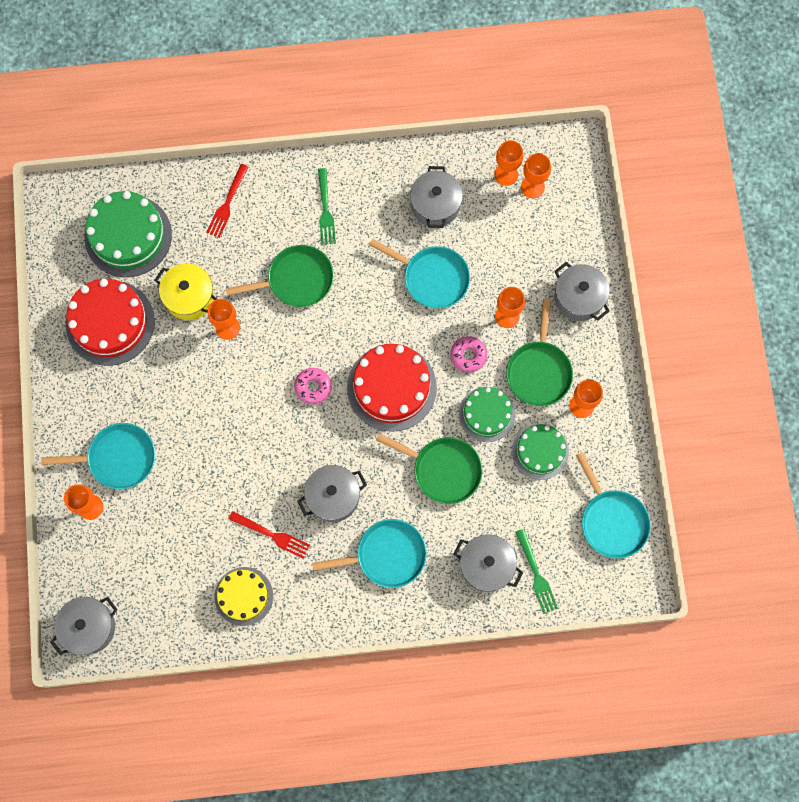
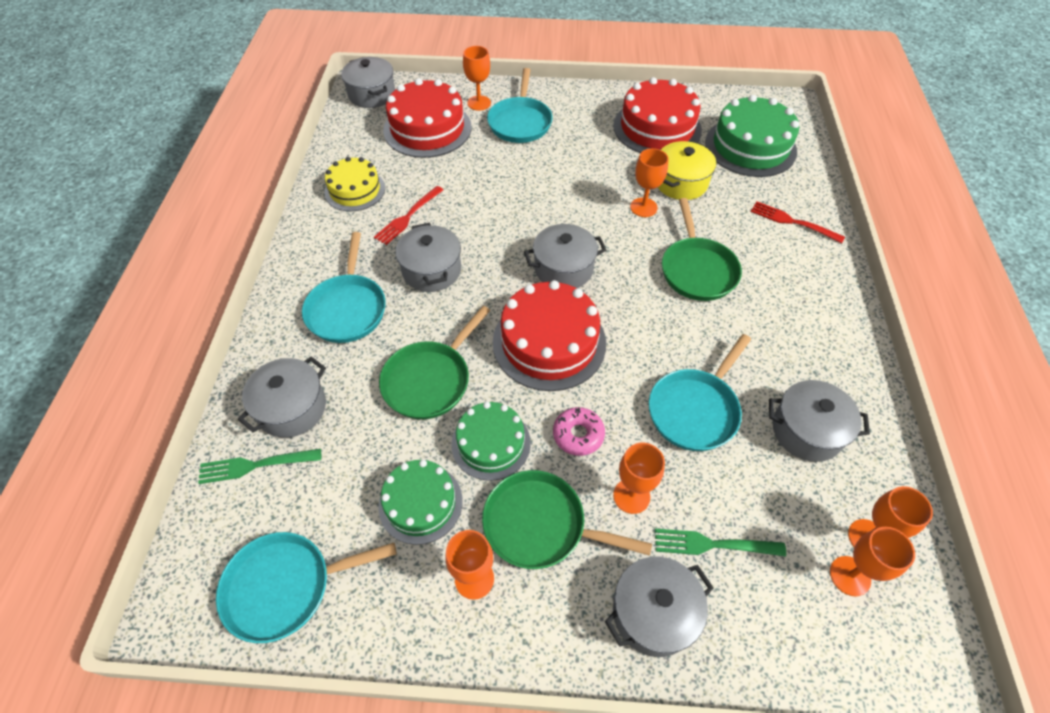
camera: 100 degrees right, 20 degrees down
pink donut [294,368,332,404] -> grey pot [524,224,606,288]
green fork [318,168,336,245] -> green fork moved to [655,529,786,557]
none -> red cake [383,78,471,158]

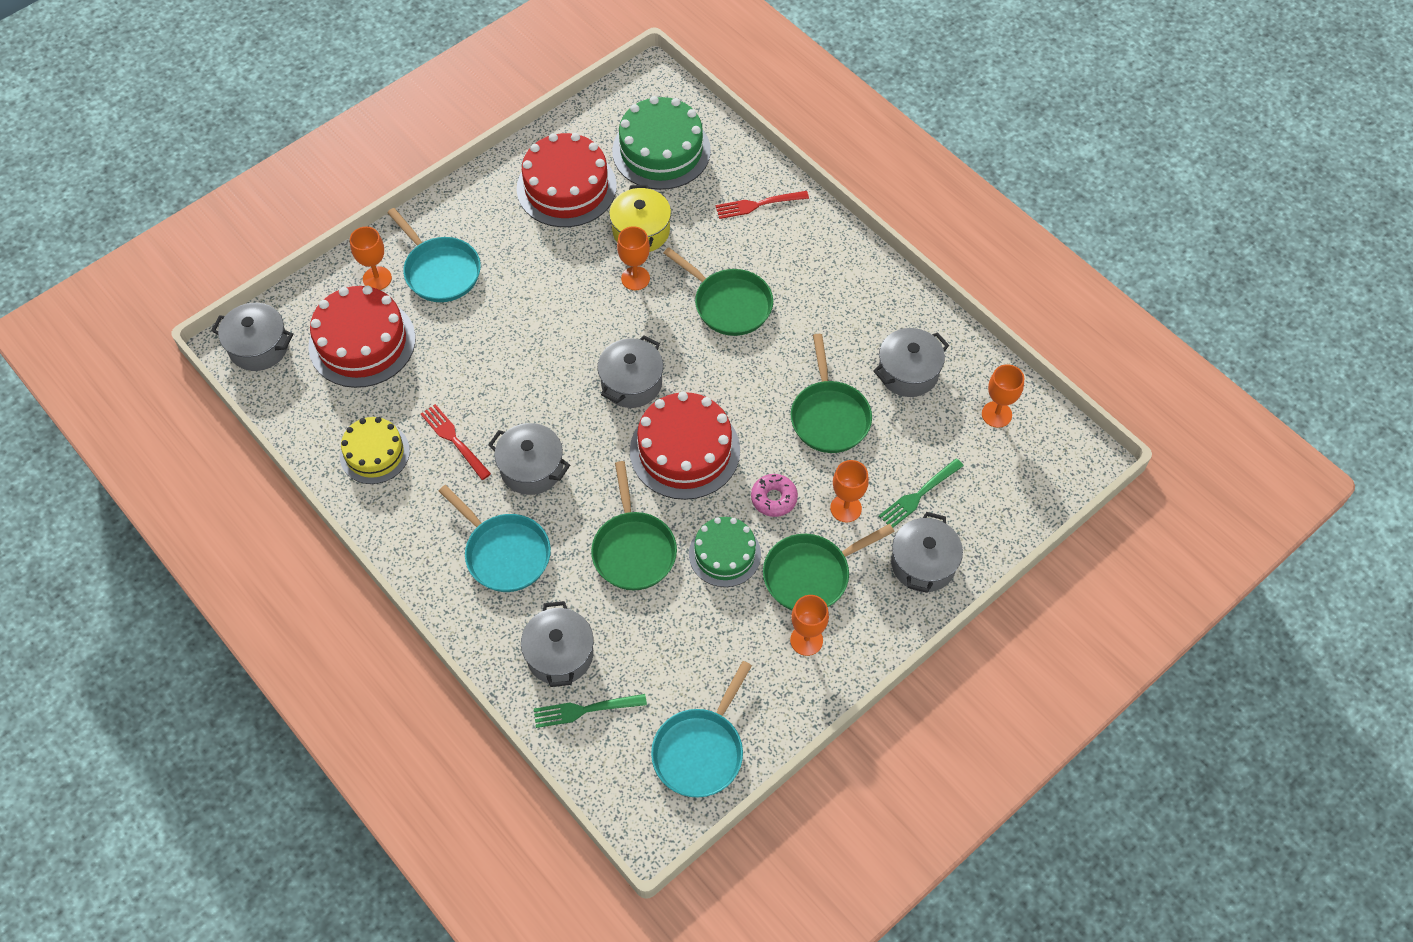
camera: 45 degrees left, 5 degrees up
green fork [198,449,321,484] -> green fork turned 45 degrees clockwise [534,694,647,728]
red fork [374,186,443,245] -> red fork turned 150 degrees clockwise [421,404,491,480]
green cake [378,460,463,545] -> none
turquoise pan [649,334,751,451] -> green pan [791,334,872,453]
orange goblet [830,527,915,596] -> none

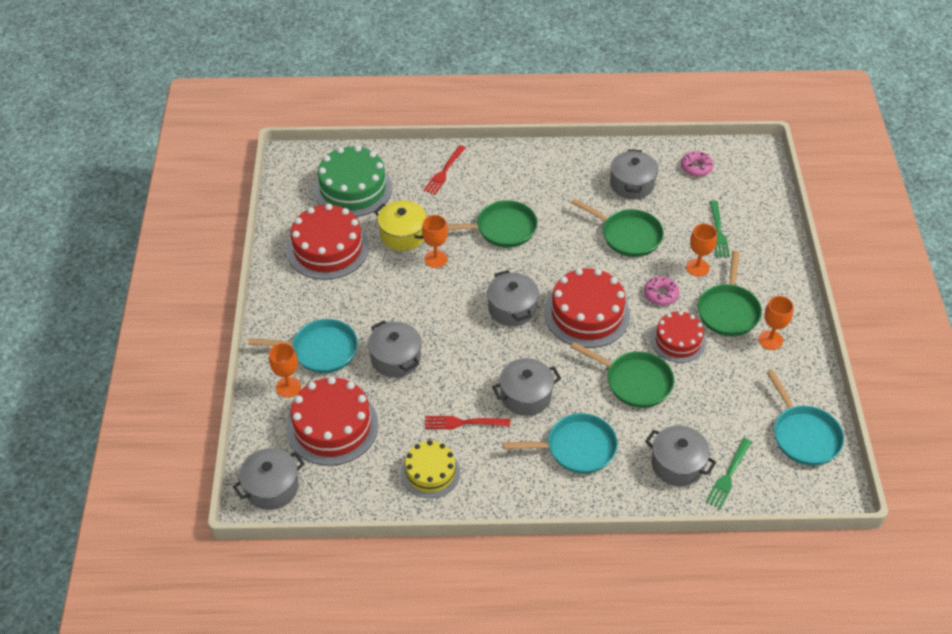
camera: 50 degrees left, 10 degrees down
green cake [689,517,761,587] -> red cake [651,311,706,363]
grey pot [891,512,963,593] -> grey pot moved to [368,320,422,378]
orange goblet [982,364,1024,428] -> pink donut [681,151,713,177]

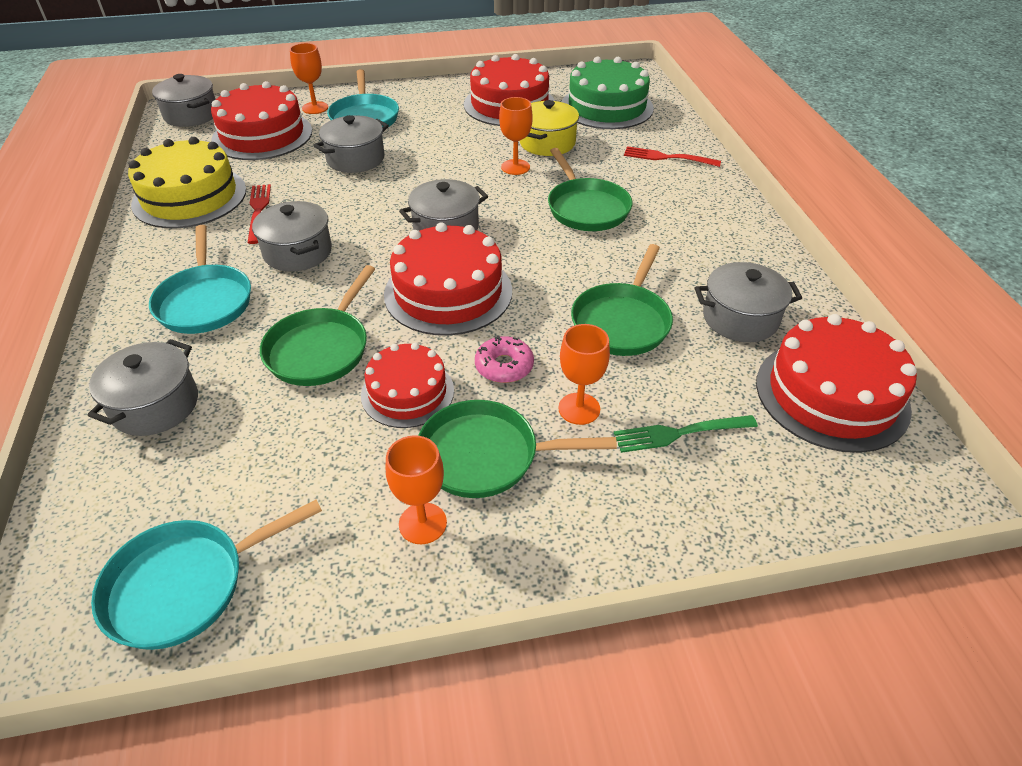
camera: 80 degrees right, 5 degrees down
yellow cake [401,440,460,498] -> yellow cake [128,137,246,228], size x1.59
pink donut [681,151,713,177] -> red cake [756,314,917,453]
green fork [706,438,752,509] -> none

